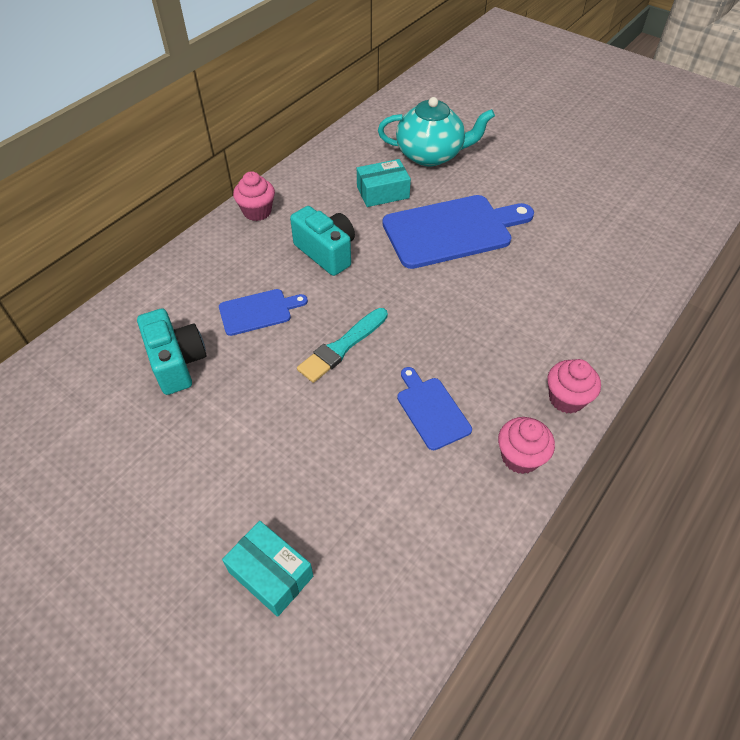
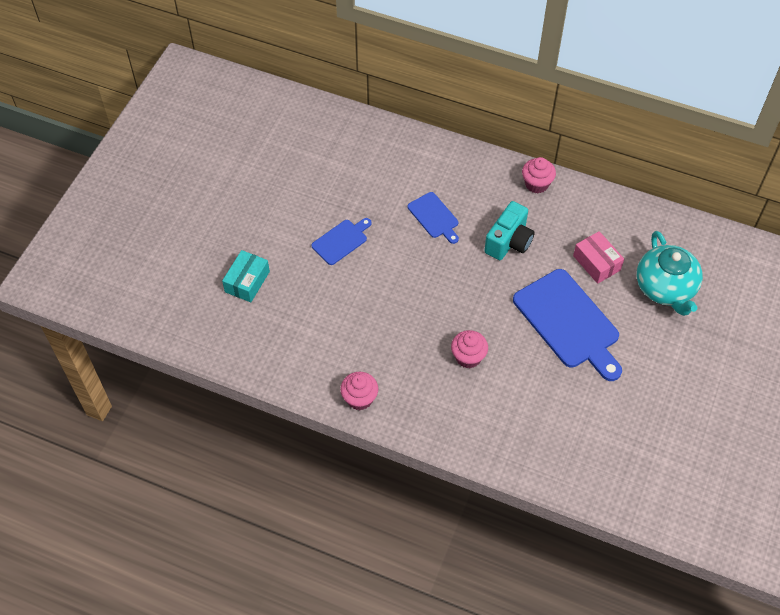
camera: 75 degrees right, 5 degrees up
turquoise camera [137,308,206,395] -> none
turquoise brush [297,308,388,383] -> none
turquoise box [357,159,411,207] -> pink box [573,231,624,284]
blue cutting board [397,367,472,450] -> blue cutting board moved to [311,218,372,265]
pink cupcake [547,359,601,414] -> pink cupcake moved to [451,330,488,368]

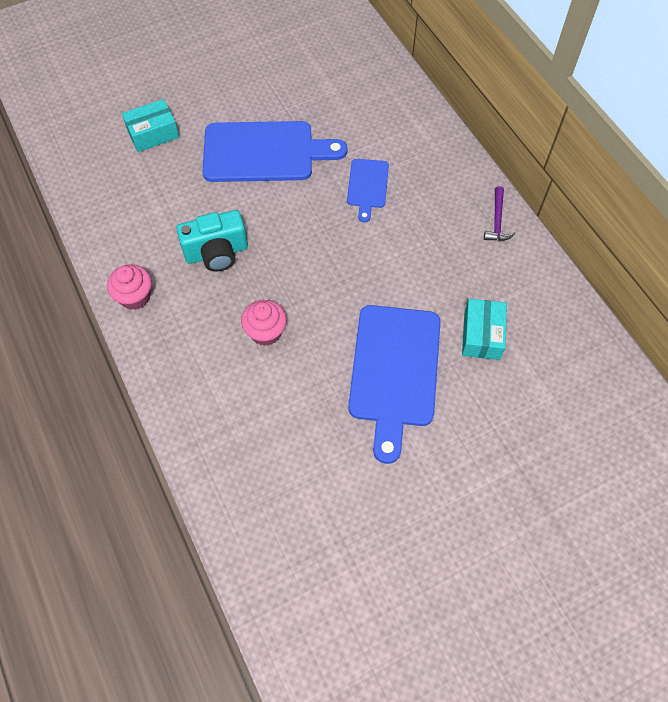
camera: 40 degrees right, 5 degrees up
blue cutting board [311,218,372,265] -> blue cutting board [202,121,347,182], size x1.93
turquoise camera [484,201,535,260] -> turquoise camera moved to [176,210,248,272]
pink cupcake [522,157,556,193] -> purple hammer [484,186,515,241]
pink box [573,231,624,284] -> turquoise box [462,299,507,360]
turquoise teapot [637,231,703,316] -> none

